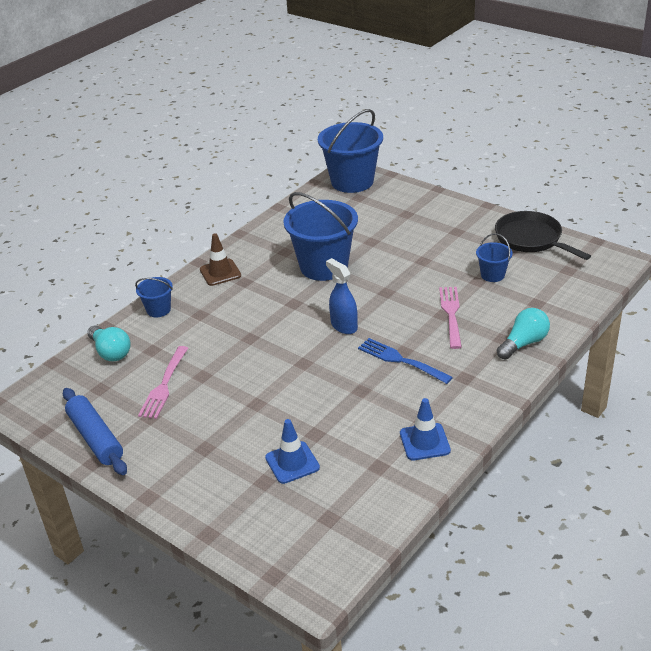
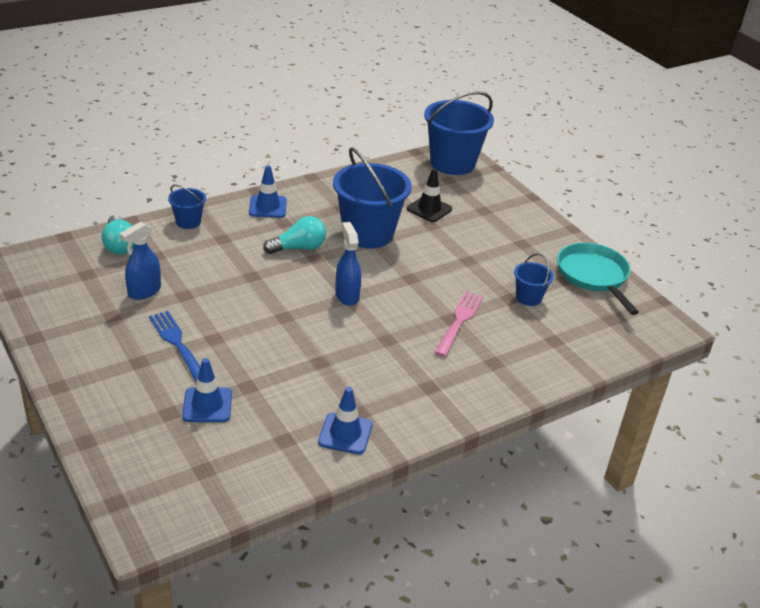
camera: 15 degrees right, 0 degrees up
blue rolling pin [63,388,127,475] -> none
pink fork [138,346,188,419] -> blue spray bottle [120,222,161,300]
brown traffic cone [200,233,241,286] -> blue traffic cone [249,165,287,218]
blue fork [358,338,453,384] -> blue fork moved to [149,311,201,381]
black pan [495,211,591,260] -> turquoise pan [557,243,639,315]
turquoise light bulb [497,308,550,359] -> turquoise light bulb moved to [263,216,326,254]
none -> black traffic cone [407,168,452,222]

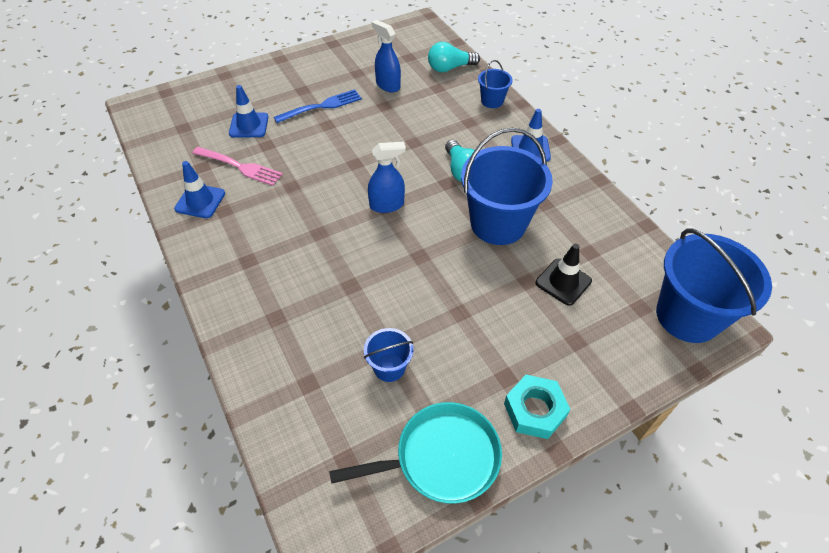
camera: 95 degrees right, 15 degrees up
pink fork [435,291,483,357] -> pink fork moved to [192,147,283,186]
none -> turquoise nut [504,375,570,439]

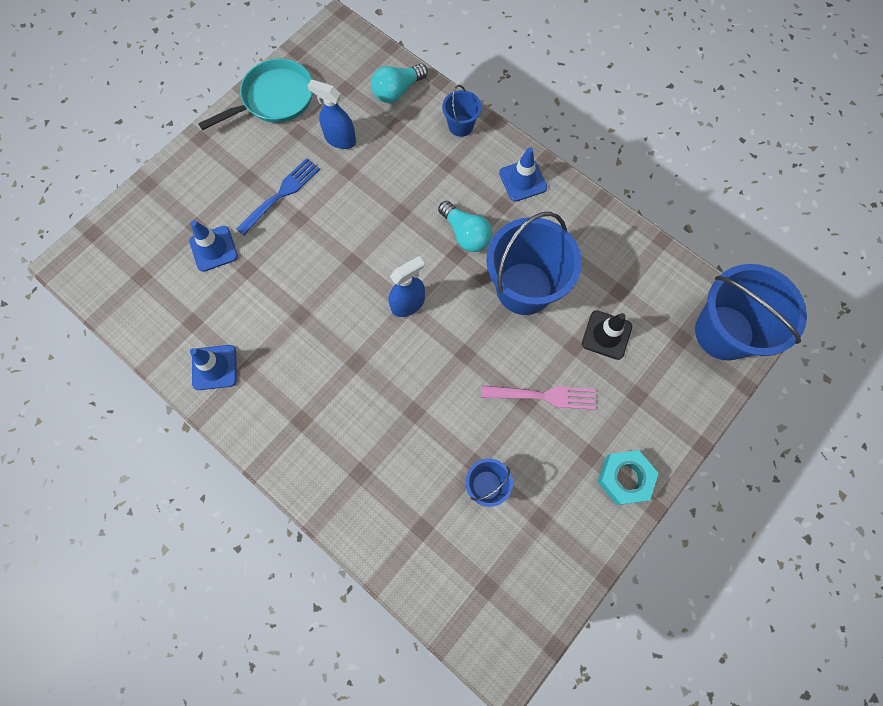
camera: 20 degrees left, 20 degrees up
pink fork [192,147,283,186] -> pink fork moved to [481,386,595,410]
turquoise pan [329,402,502,504] -> turquoise pan moved to [198,59,313,130]

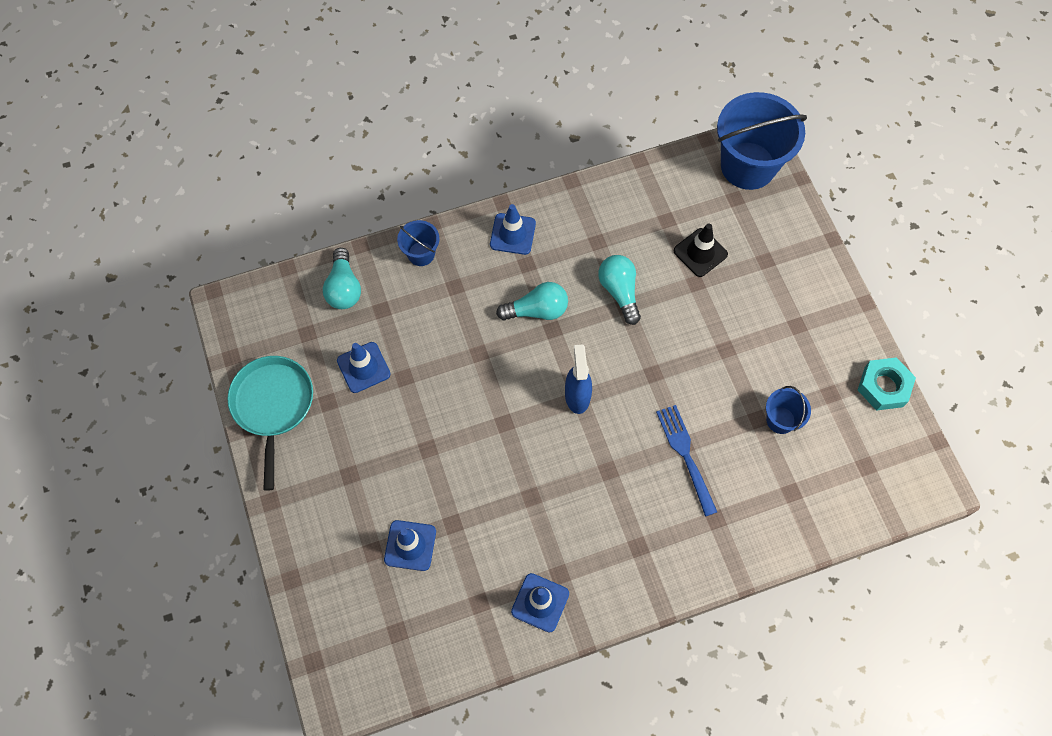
camera: 60 degrees left, 5 degrees down
blue fork [236,158,320,236] -> blue fork moved to [656,405,717,516]
blue spray bottle [307,79,356,149] -> blue traffic cone [337,342,390,393]
pink fork [481,386,595,410] -> none
blue bucket [486,212,582,315] -> turquoise light bulb [598,255,641,325]
turquoise nut [598,450,658,505] -> turquoise nut moved to [858,357,916,411]

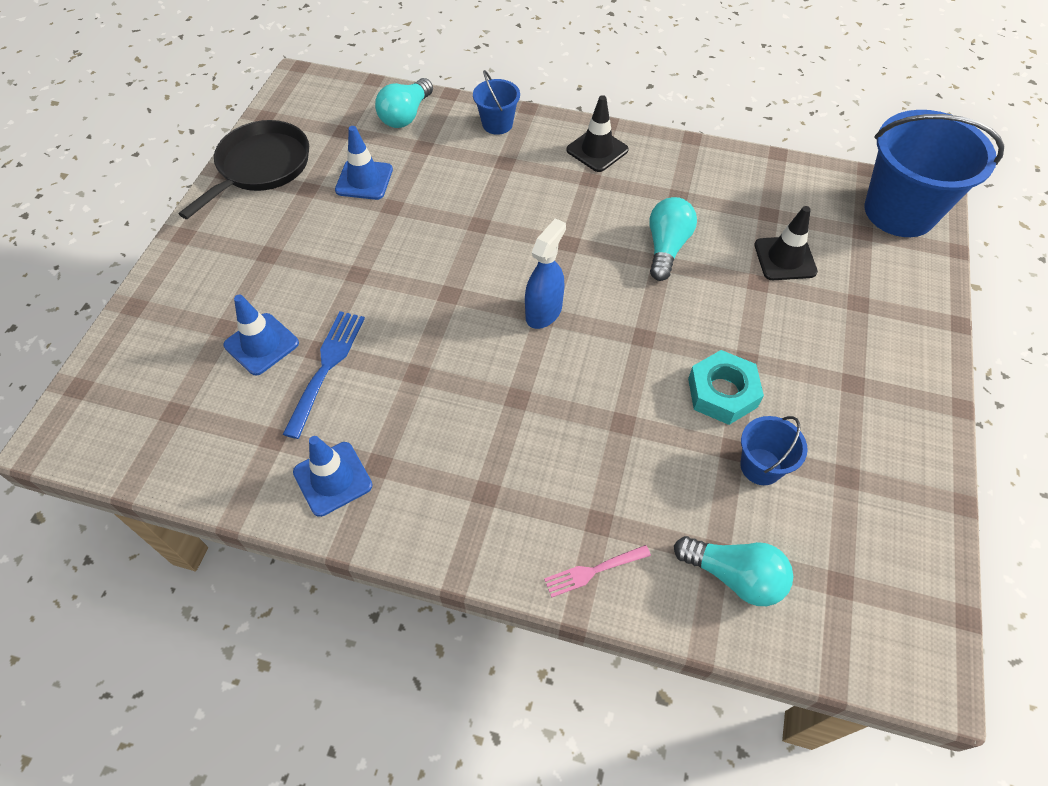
camera: 35 degrees right, 10 degrees down
turquoise pan [227,356,313,491] -> black pan [179,120,309,219]
blue traffic cone [490,204,536,255] -> black traffic cone [566,95,629,172]
turquoise light bulb [496,282,568,321] -> turquoise light bulb moved to [674,536,793,606]
blue fork [656,405,717,516] -> blue fork moved to [283,311,365,439]
turquoise nut [858,357,916,411] -> turquoise nut moved to [688,350,764,425]
none -> pink fork [544,545,651,598]

